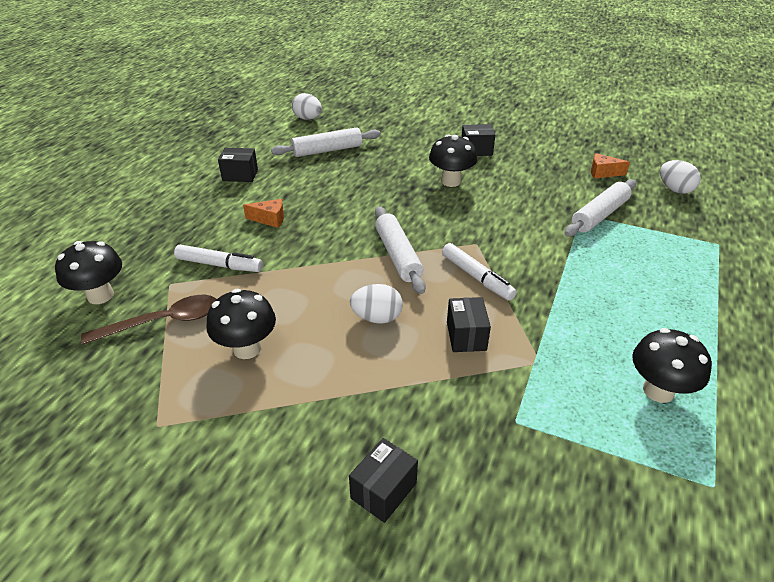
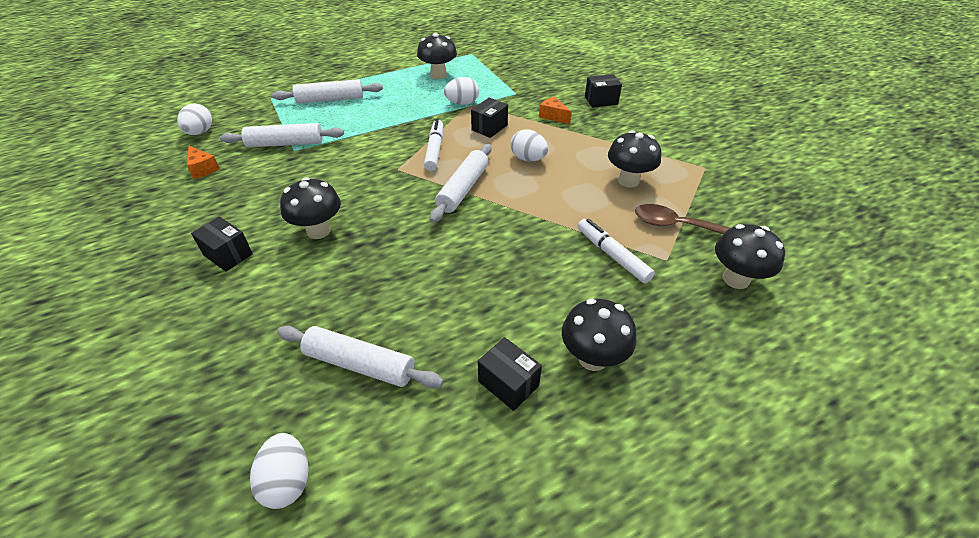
camera: 140 degrees left, 5 degrees up
orange cheese [243,199,284,228] -> orange cheese moved to [539,96,572,124]
none -> white rolling pin [272,79,383,104]
none -> white egg [444,77,479,105]
none -> black mushroom [562,298,637,371]

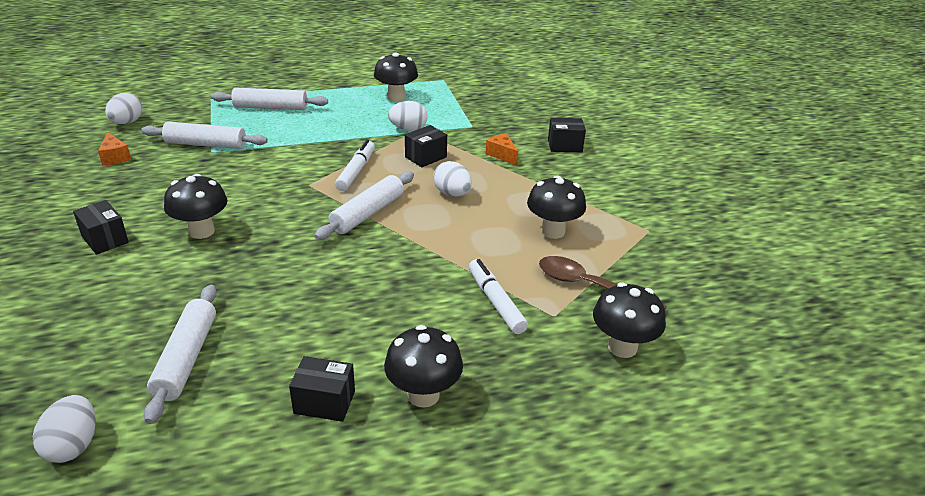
camera: 10 degrees right, 10 degrees down
white rolling pin [277,326,444,388] -> white rolling pin turned 60 degrees clockwise [144,285,217,424]
black box [478,337,542,411] -> black box turned 45 degrees counterclockwise [289,356,355,422]

